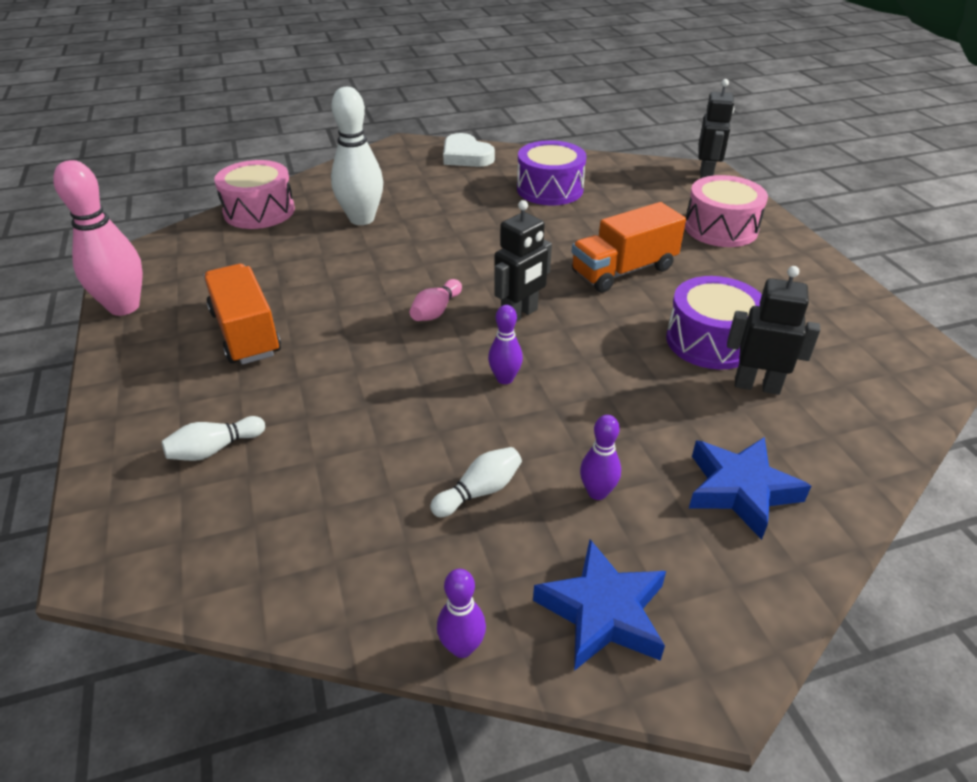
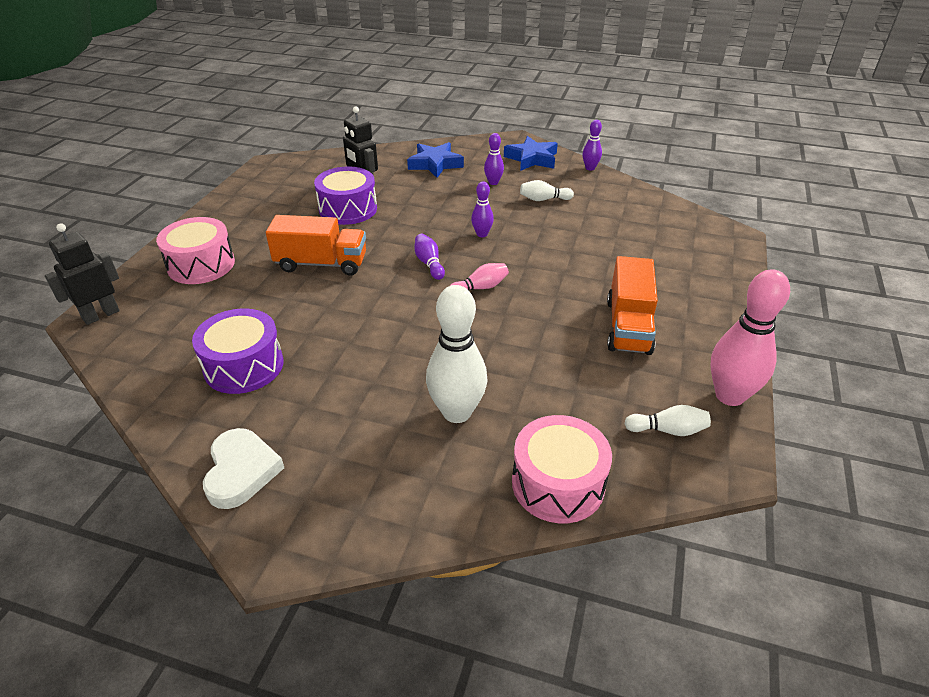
camera: 145 degrees left, 0 degrees up
white bowling pin [162,416,265,461] -> white bowling pin moved to [624,405,711,436]
black robot [494,200,552,322] -> purple bowling pin [415,234,445,280]

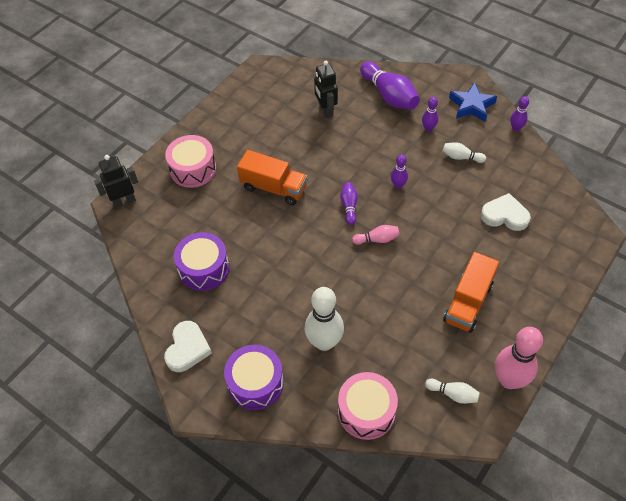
camera: 20 degrees right, 15 degrees up
purple drum [314,167,377,225] -> purple drum moved to [224,345,284,410]
blue star [407,142,464,178] -> purple bowling pin [360,62,420,110]
none -> white heart [481,193,531,231]

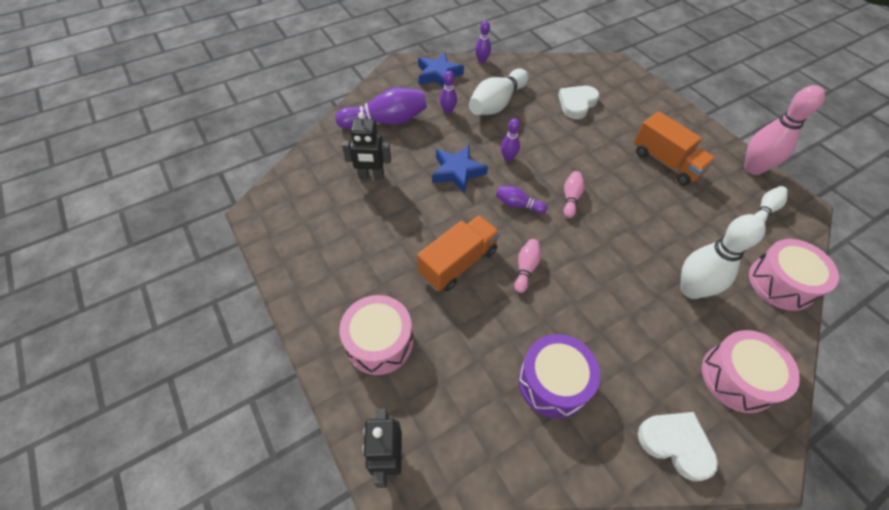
camera: 70 degrees left, 0 degrees up
purple drum [224,345,284,410] -> pink drum [702,330,800,413]
white bowling pin [443,142,486,163] -> white bowling pin [469,69,529,115], size x1.95
none -> blue star [432,145,488,194]
none -> pink bowling pin [514,239,541,293]

